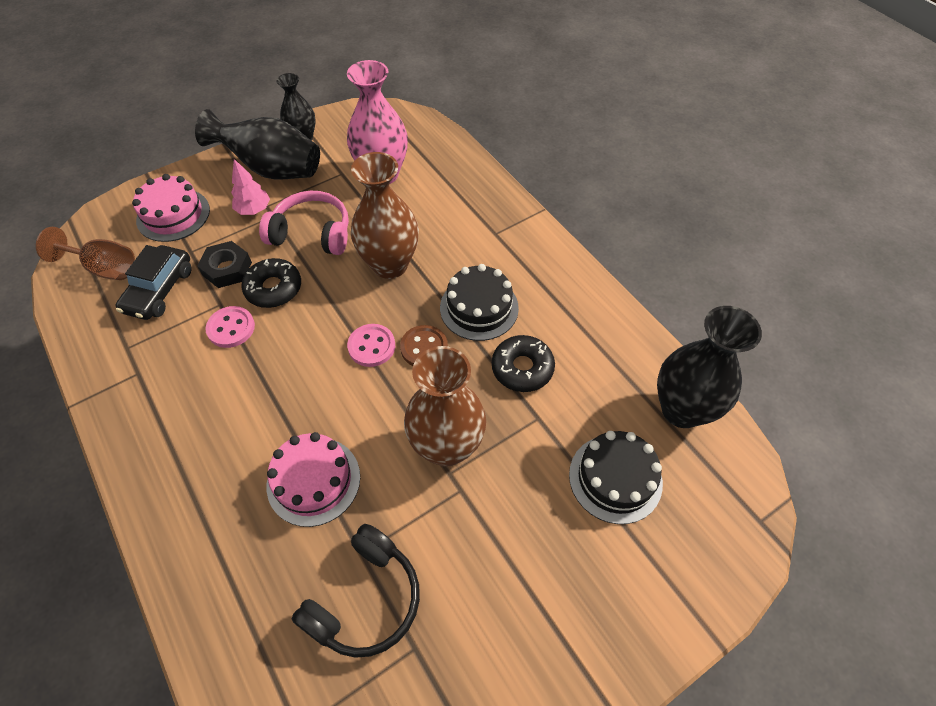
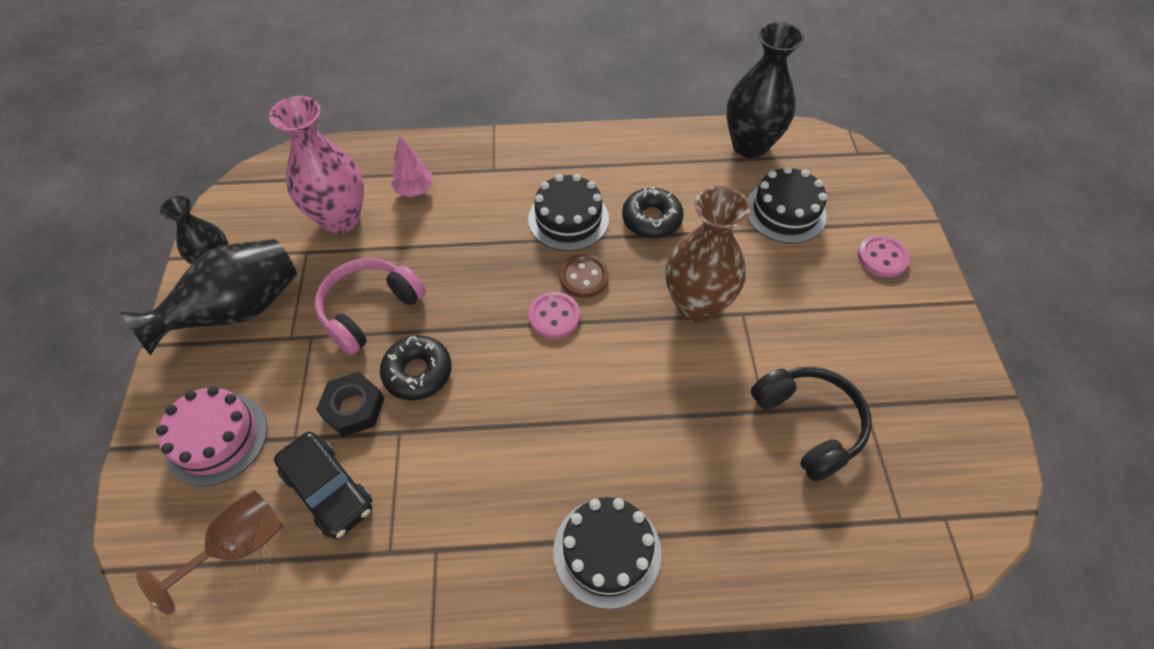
camera: 60 degrees left, 0 degrees up
pink button [205,306,255,348] -> pink button moved to [858,235,910,277]
pink tree [231,159,270,215] -> pink tree moved to [391,135,433,197]
pink cake [267,432,360,527] -> none
brown vase [351,152,419,279] -> none
none -> black cake [553,497,661,609]

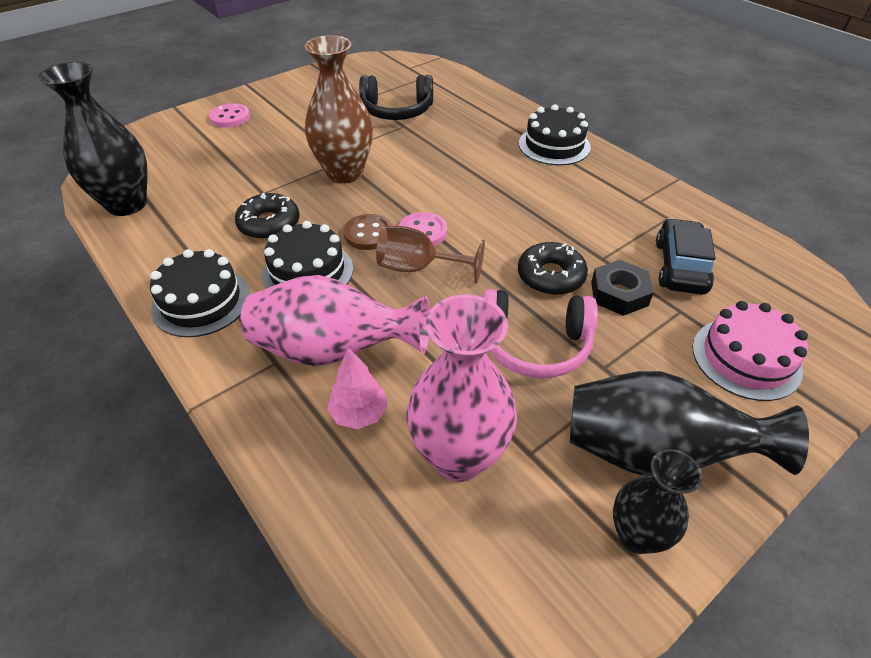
camera: 125 degrees left, 10 degrees down
brown goblet [136,490,283,614] -> brown goblet moved to [376,226,485,283]
black cake [747,166,827,244] -> black cake moved to [150,249,250,337]
black headphones [751,367,872,481] -> black headphones turned 120 degrees counterclockwise [359,75,433,120]
none -> pink vase [240,275,430,366]

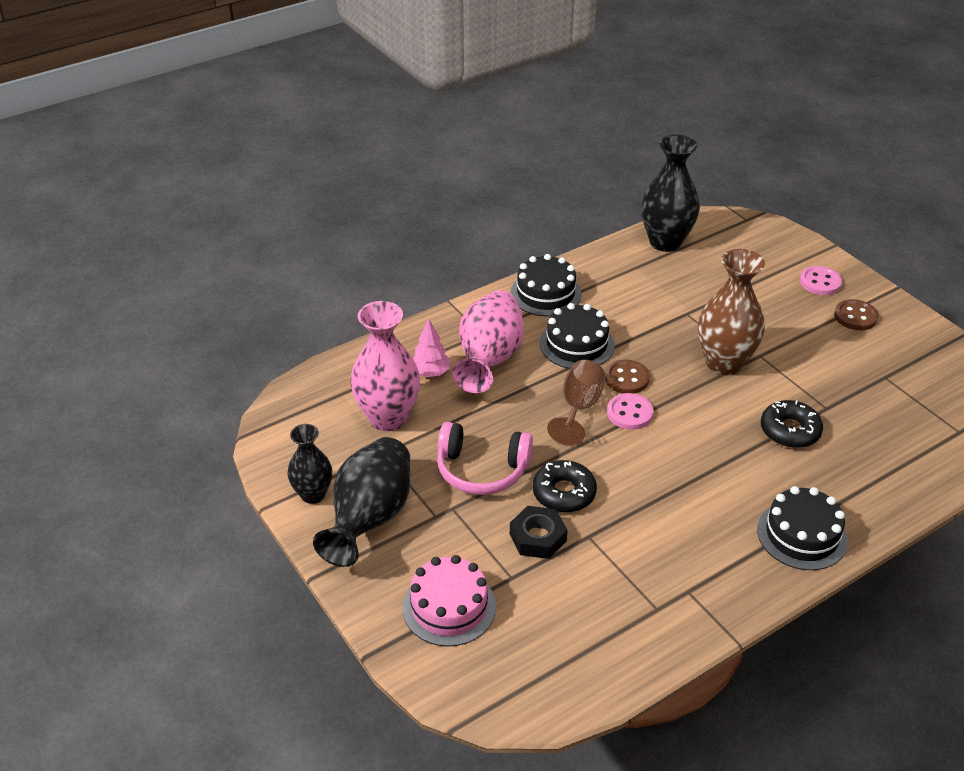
camera: 95 degrees right, 5 degrees down
black donut [235,193,299,240] -> black donut moved to [761,400,823,448]
black headphones [359,75,433,120] -> none
pink headphones [483,289,598,378] -> pink headphones turned 90 degrees counterclockwise [437,422,533,495]
black car [656,218,716,295] -> none
none -> brown button [834,299,878,330]

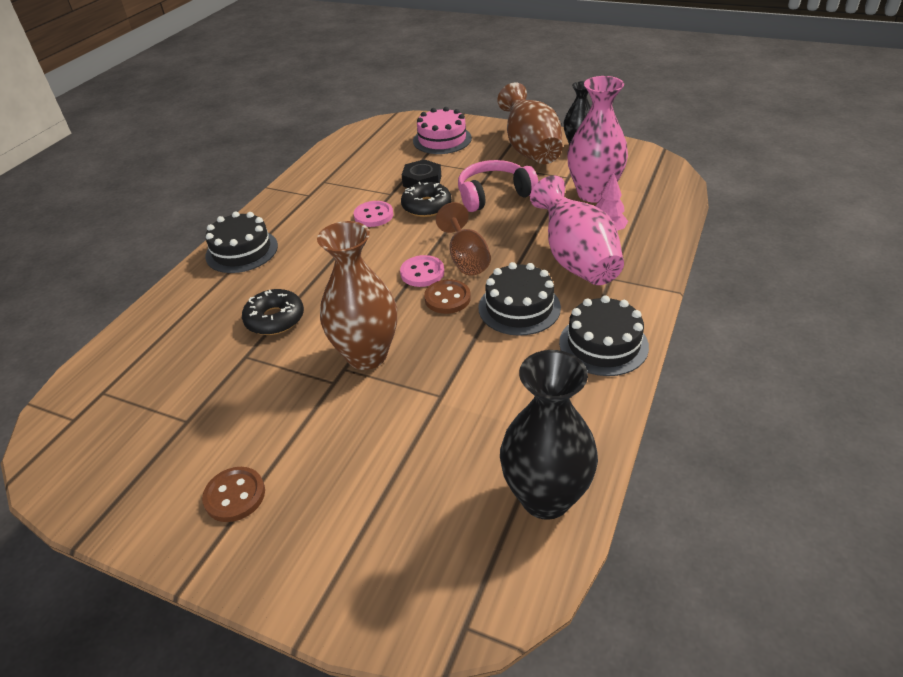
camera: 150 degrees right, 0 degrees up
black vase [313,437,410,567] -> brown vase [497,82,563,164]
pink button [800,266,842,295] -> pink button moved to [354,201,393,227]

